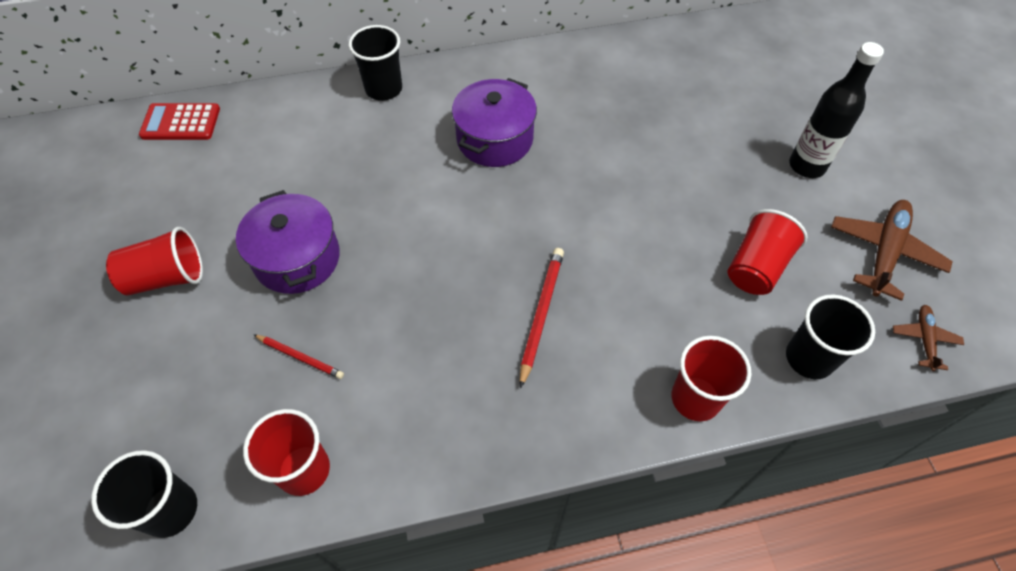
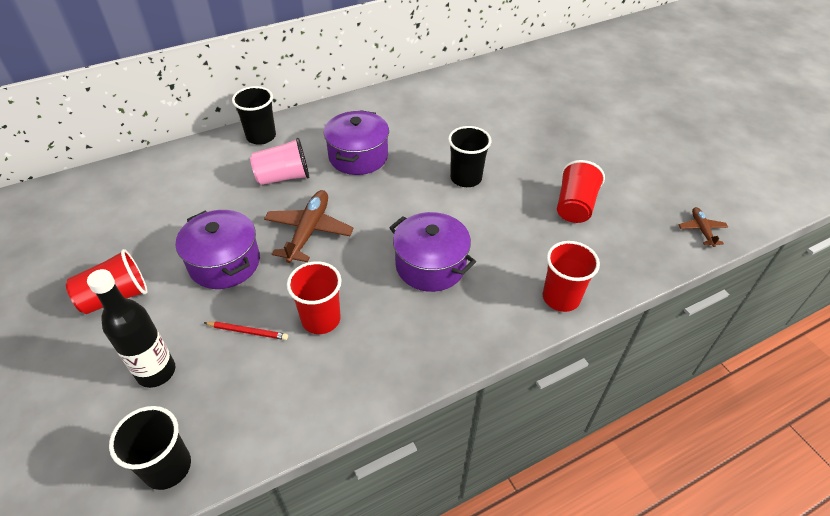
camera: 15 degrees left, 10 degrees down
red calculator [139,103,220,140] -> none
red cup [243,409,330,496] -> red cup moved to [287,261,342,334]
red pencil [520,248,564,389] -> purple pot [389,212,476,292]
black cup [786,295,875,379] -> black cup moved to [448,126,492,187]
black bottle [789,42,884,178] -> black bottle moved to [87,269,175,388]
brown plane [831,200,953,301] -> brown plane moved to [264,190,354,263]
none -> pink cup [250,138,309,185]

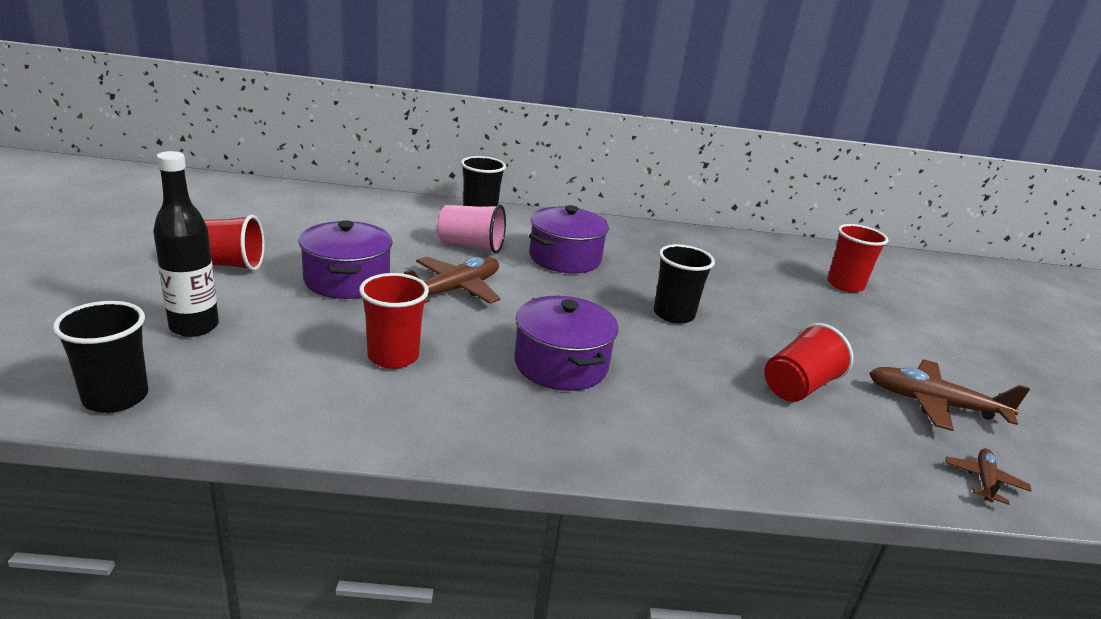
camera: 25 degrees right, 20 degrees down
red pencil [204,322,288,340] -> none
red cup [543,241,600,312] -> red cup moved to [827,224,888,293]
none -> brown plane [869,359,1030,431]

